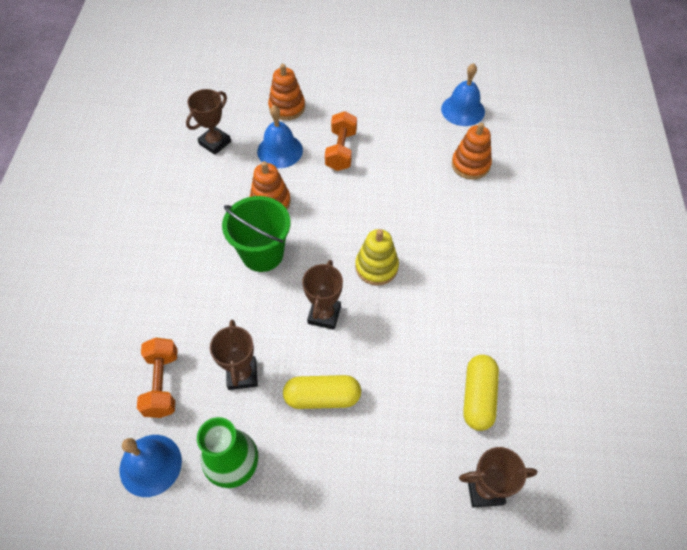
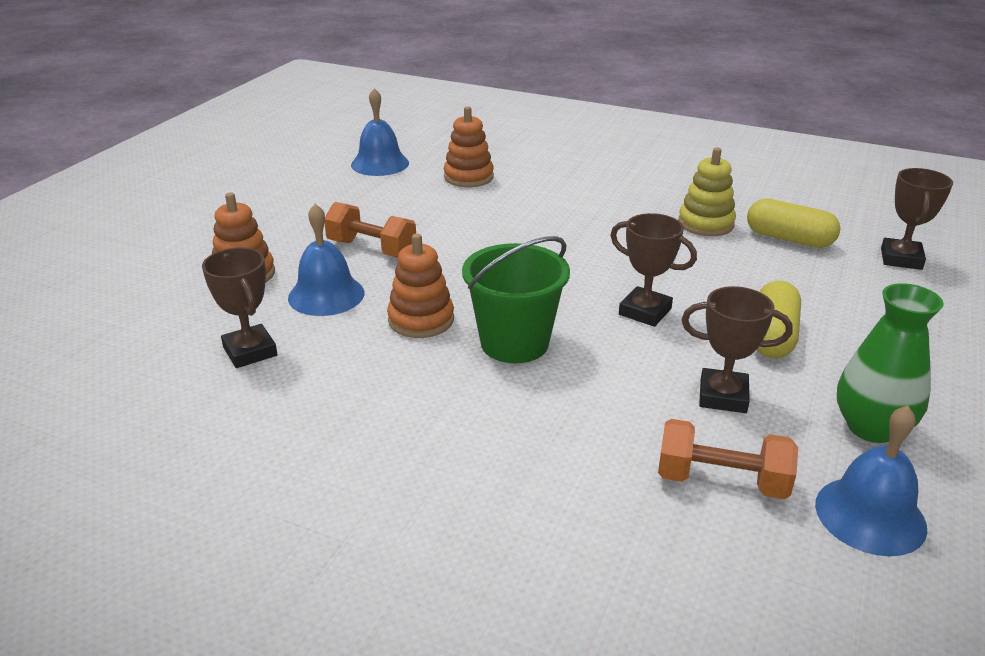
camera: 70 degrees left, 25 degrees down
yellow stacking toy [355,229,399,285] -> yellow stacking toy moved to [678,148,736,236]

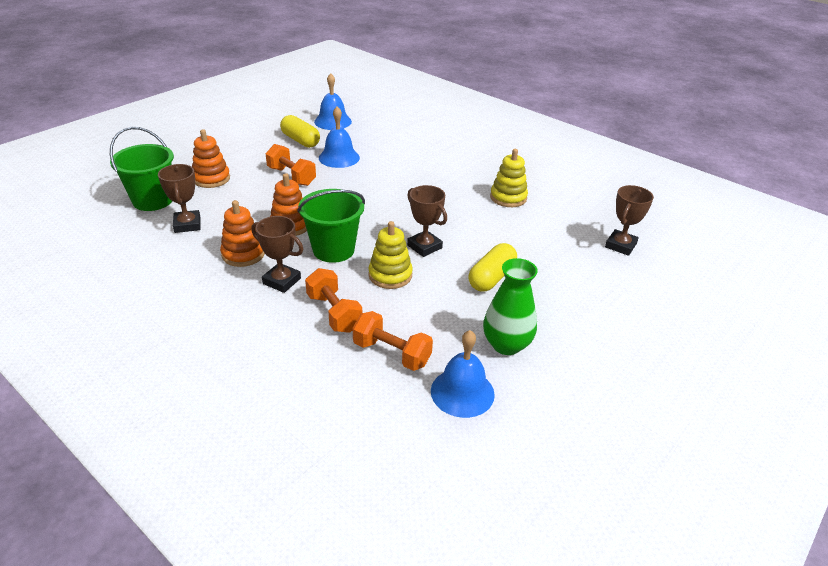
camera: 15 degrees right, 5 degrees up
blue bell [288,204,364,316] -> blue bell moved to [319,107,360,168]
orange stacking toy [444,106,494,187] -> orange stacking toy moved to [220,200,265,267]
brown trophy [682,286,793,413] -> brown trophy moved to [251,216,303,293]
yellow capsule [747,199,841,248] -> yellow capsule moved to [280,115,320,148]
none -> green bucket [110,127,174,211]
none -> orange dumbbell [305,268,362,333]
none -> yellow stacking toy [369,221,413,289]

